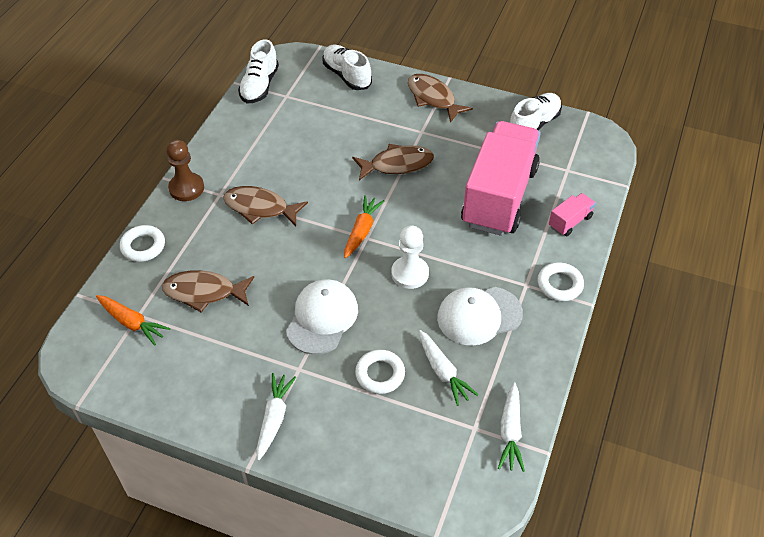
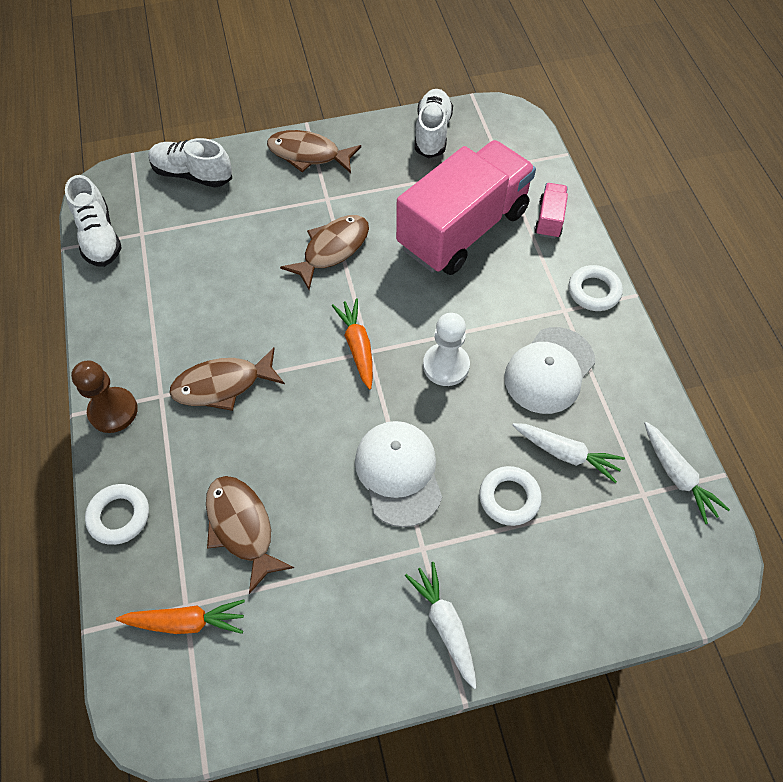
camera: 35 degrees left, 10 degrees up
brown fish [162,270,254,312] -> brown fish turned 90 degrees clockwise [206,476,294,594]
pink truck [461,121,541,236] -> pink truck turned 60 degrees clockwise [396,140,536,275]

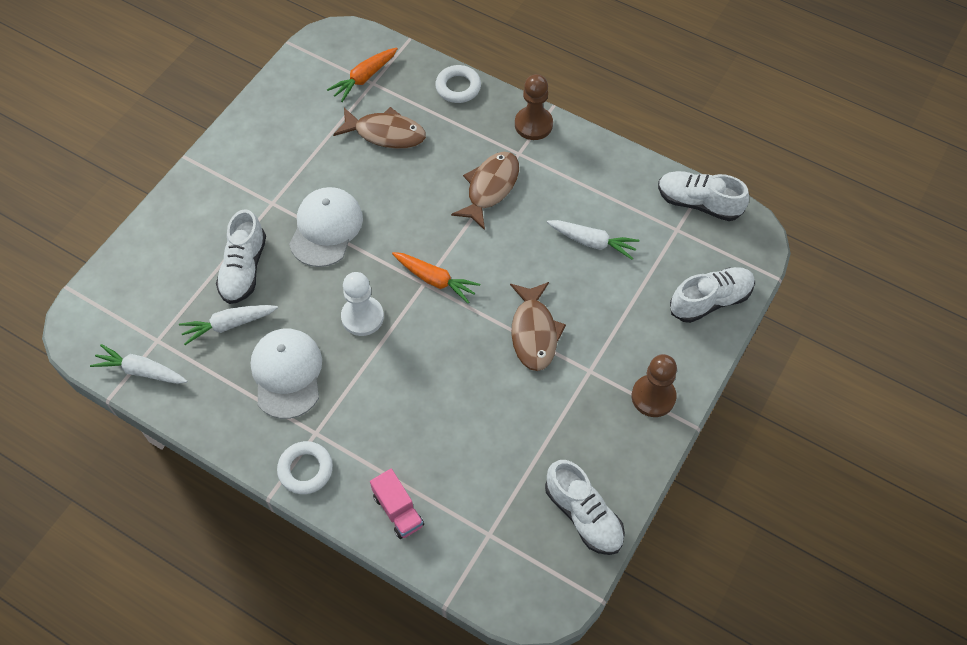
camera: 135 degrees right, 0 degrees up
brown fish [267,130,361,173] -> brown pawn [632,354,677,417]
white cap [355,421,442,527] -> white cap turned 105 degrees counterclockwise [289,187,363,267]
pink truck [396,140,536,275] -> none
white carrot [405,562,477,689] -> white carrot moved to [547,220,639,260]
white ring [479,466,542,526] -> white shoe [216,209,266,304]

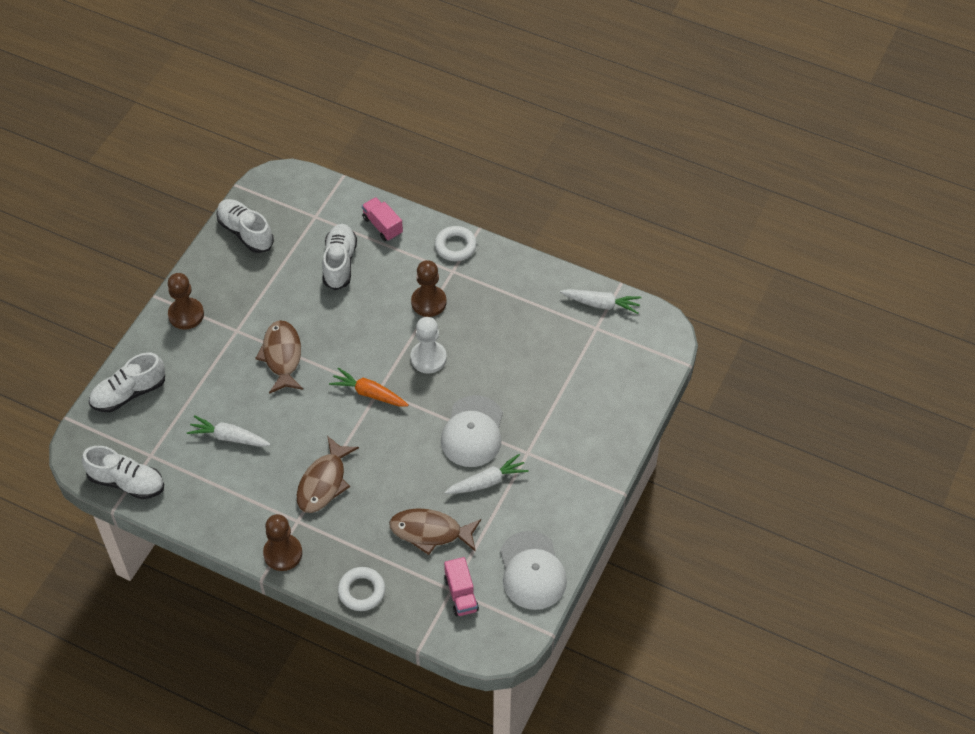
camera: 175 degrees right, 5 degrees down
white carrot [179,305,278,345] -> white carrot moved to [445,454,529,494]
white shoe [216,209,266,304] -> white shoe moved to [322,224,357,290]
white cap [251,329,322,419] -> white cap moved to [500,531,567,610]
orange carrot [327,47,398,102] -> pink truck [444,557,479,616]
none -> brown pawn [411,260,447,317]

